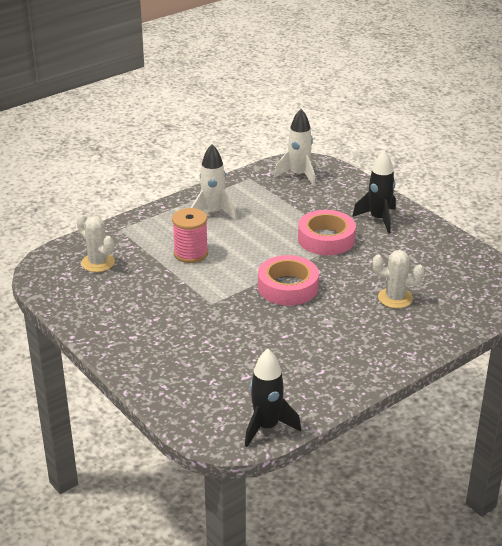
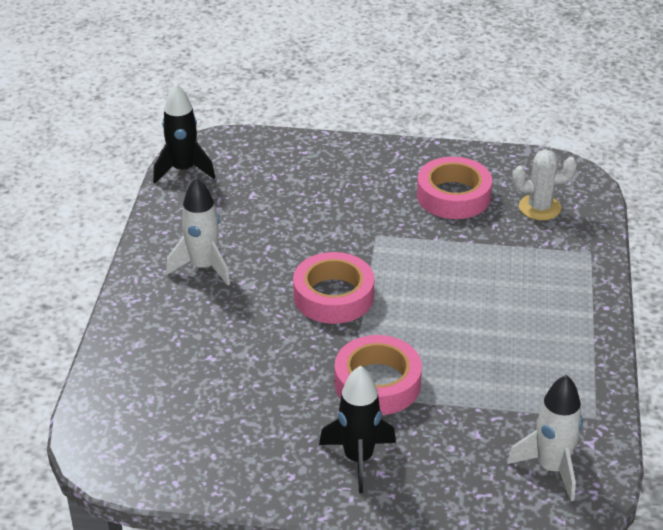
camera: 135 degrees right, 5 degrees up
pink spool [172,208,208,263] -> none
white rocket [191,144,237,220] -> white rocket moved to [166,177,230,285]
white cactus [373,250,424,308] -> none
none -> pink tape [417,157,492,219]

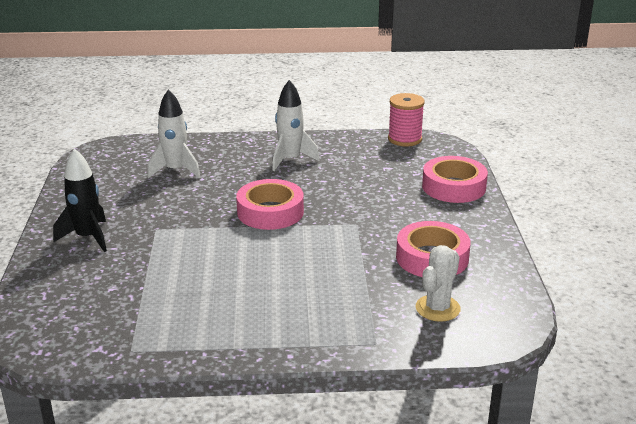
camera: 80 degrees right, 10 degrees down
black rocket [153,83,215,183] -> pink spool [388,93,425,146]
pink tape [334,335,422,415] -> pink tape moved to [422,156,488,203]
white rocket [507,375,583,501] -> white rocket moved to [147,89,200,178]
white cactus [512,149,577,220] -> white cactus turned 45 degrees clockwise [415,245,461,322]

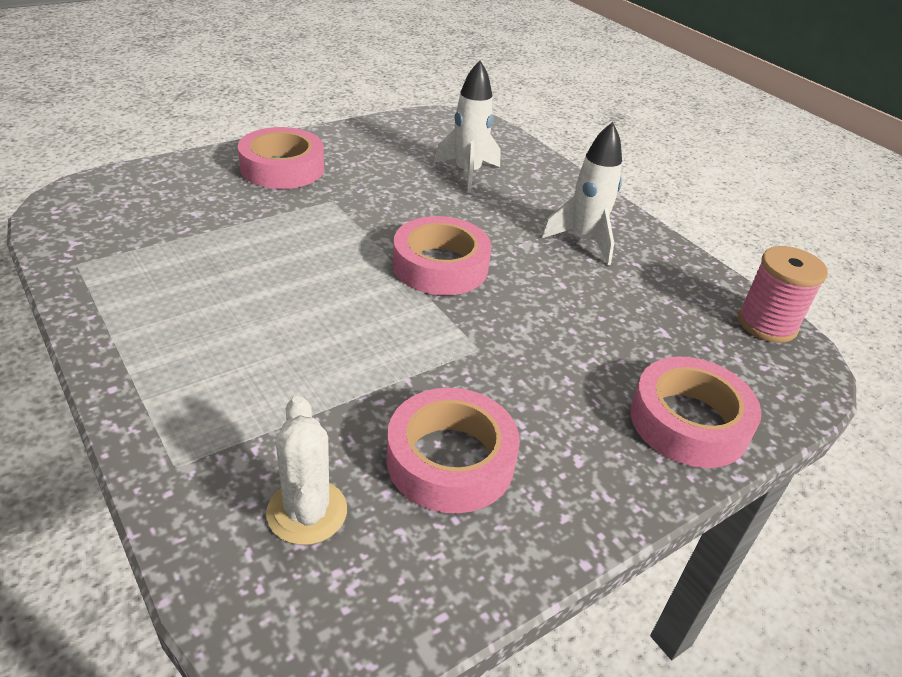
camera: 55 degrees right, 10 degrees up
black rocket [53,148,107,252] -> pink tape [238,127,324,189]
white cactus [415,245,461,322] -> white cactus turned 75 degrees clockwise [266,396,347,545]

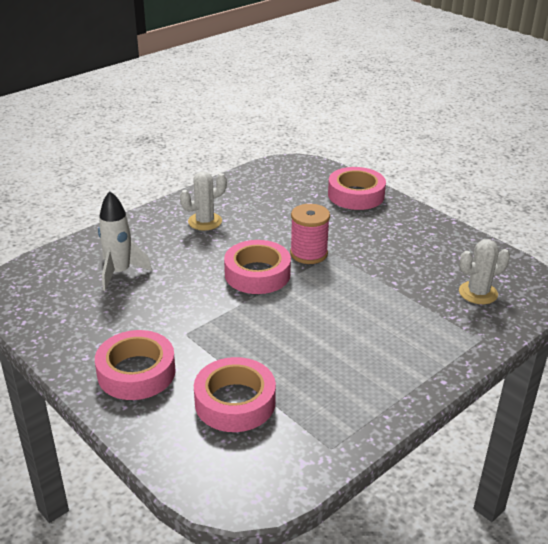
camera: 95 degrees left, 5 degrees down
pink tape [386,388,520,513] -> pink tape moved to [194,357,276,432]
white rocket [542,122,622,265] -> white cactus [180,172,227,231]
pink spool [738,246,828,343] -> pink spool moved to [290,204,330,264]

